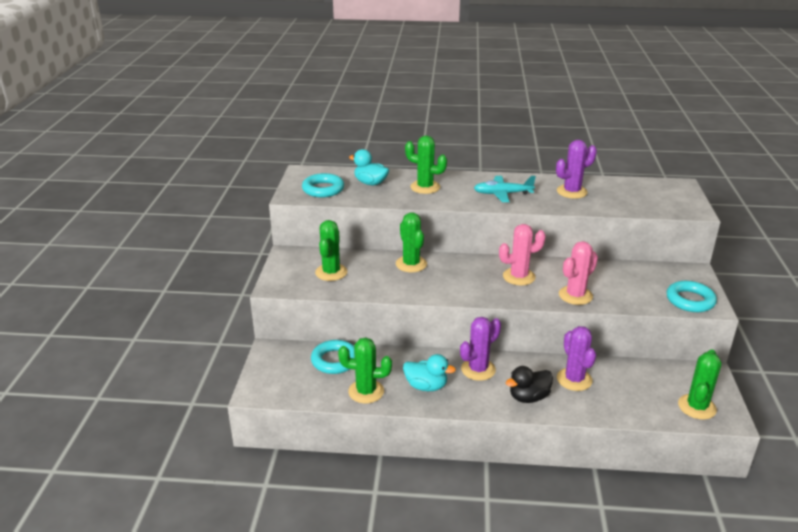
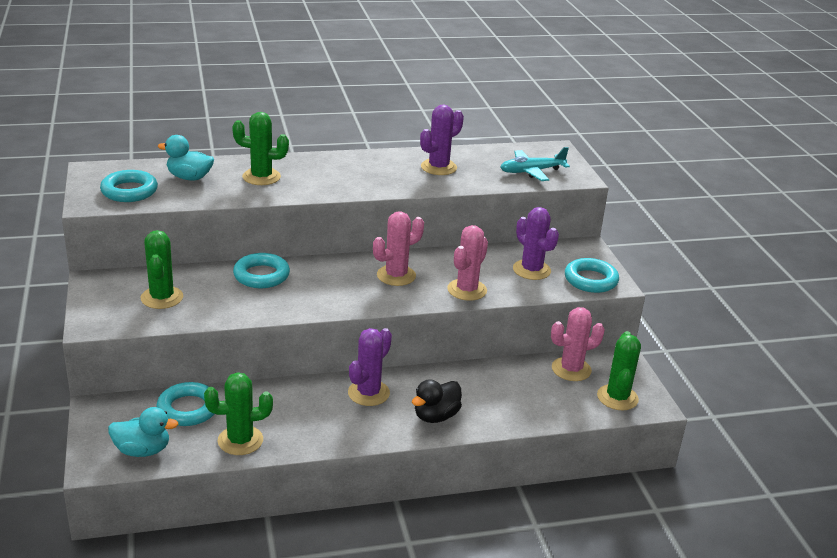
camera: 20 degrees left, 0 degrees up
green cactus [396,212,427,272] -> turquoise ring [233,253,290,288]
turquoise duck [403,354,456,391] -> turquoise duck moved to [108,407,178,457]
turquoise plane [474,176,536,202] -> turquoise plane moved to [500,147,570,181]
purple cactus [557,326,596,391] -> purple cactus moved to [513,207,559,280]
none -> pink cactus [551,307,605,381]

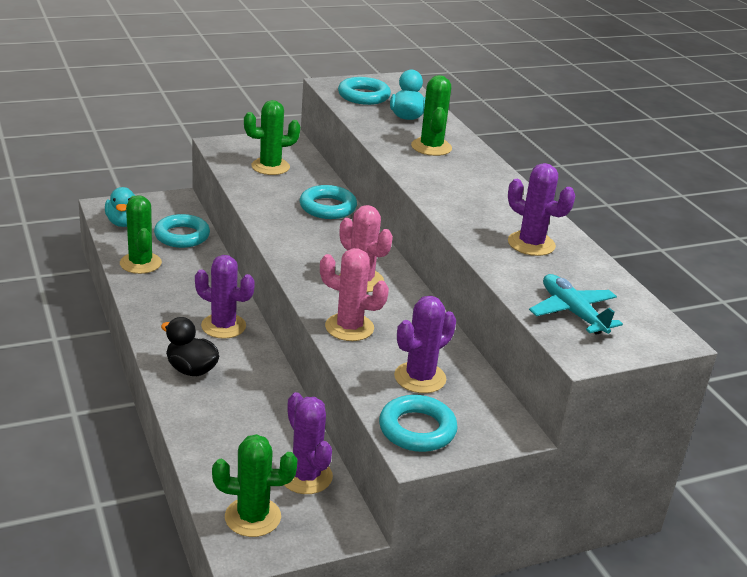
camera: 80 degrees right, 0 degrees up
pink cactus [551,307,605,381] -> purple cactus [284,392,333,494]

